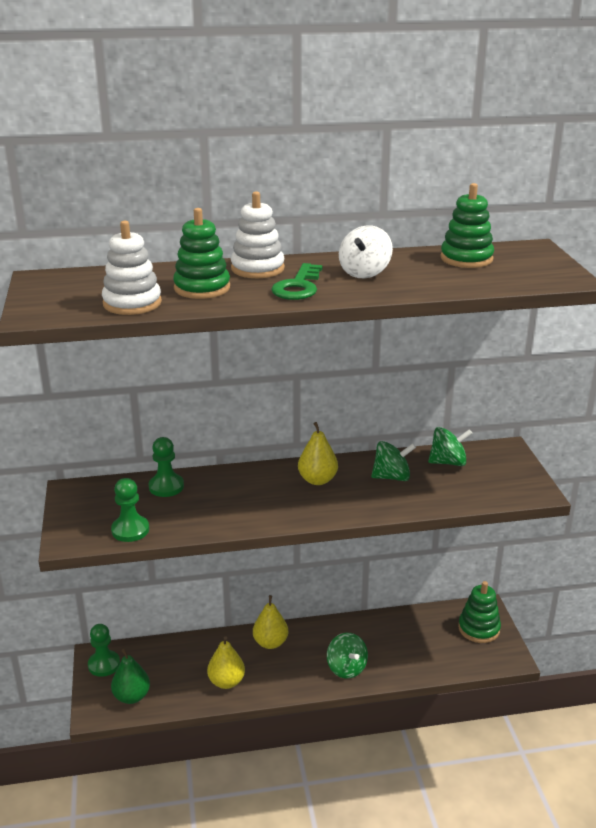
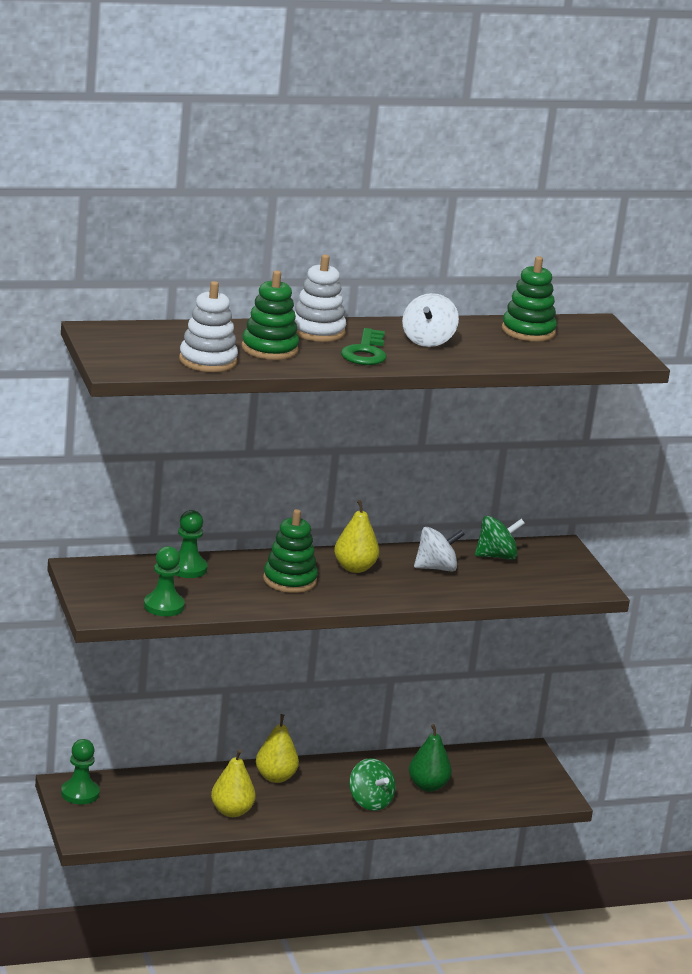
camera: 10 degrees left, 5 degrees down
green pear [111,649,150,704] -> green pear moved to [409,724,452,792]
green spinning top [371,441,416,481] -> white spinning top [414,527,465,572]
green stacking toy [458,581,501,643] -> green stacking toy moved to [263,509,318,593]

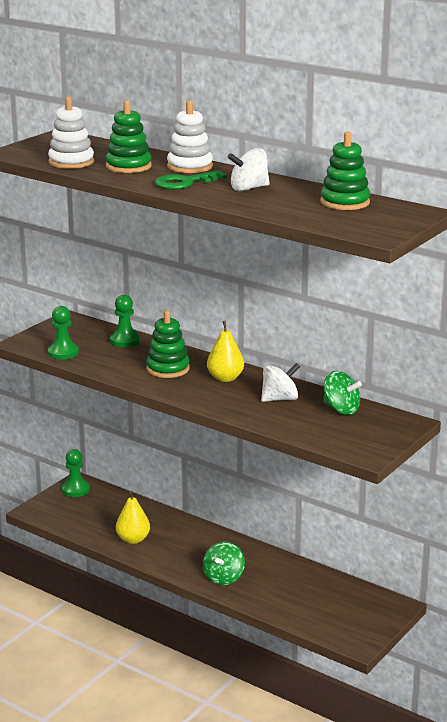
camera: 55 degrees right, 0 degrees up
yellow pear [256,714,299,783] -> none
green pear [409,724,452,792] -> none
white spinning top [414,527,465,572] -> white spinning top turned 60 degrees counterclockwise [261,363,300,402]

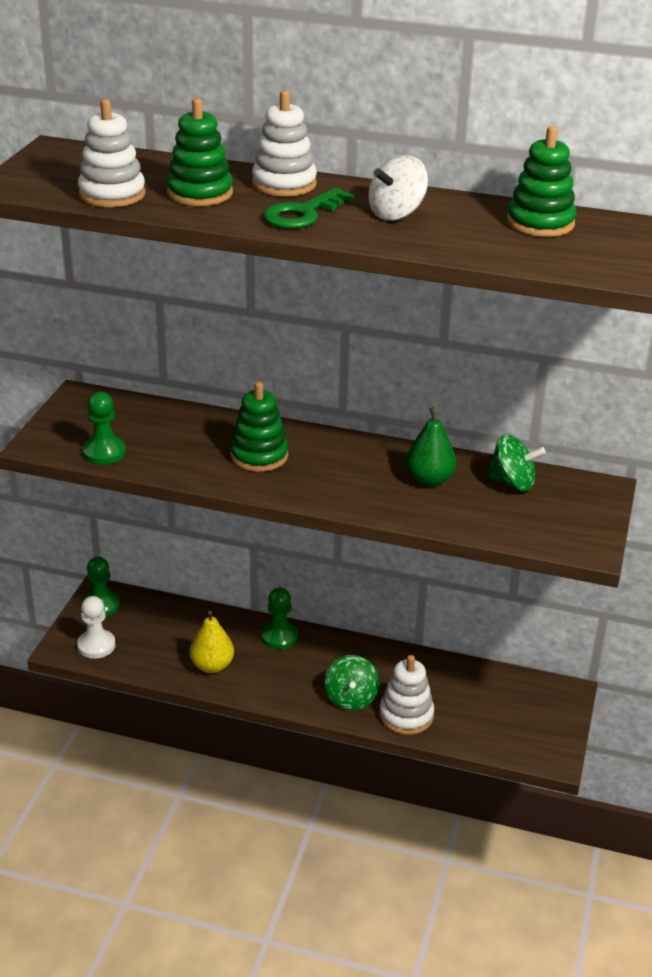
camera: 20 degrees left, 10 degrees up
green pawn [110,295,140,347] -> green pawn moved to [261,588,298,649]
yellow pear [207,321,244,382] -> none
white spinning top [261,363,300,402] -> green pear [406,407,456,487]
none -> white pawn [77,596,115,659]
none -> white stacking toy [380,655,434,735]

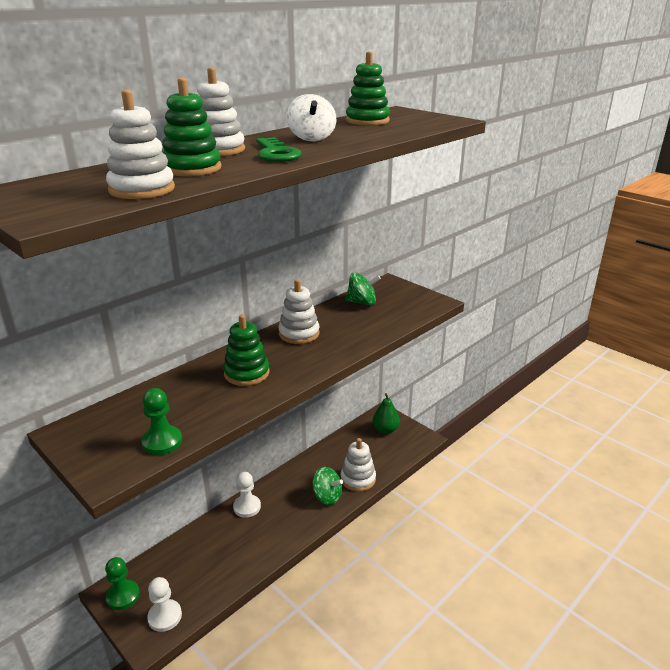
camera: 60 degrees left, 5 degrees down
yellow pear [189,611,234,673] -> none
green pawn [261,588,298,649] -> white pawn [233,472,261,518]
green pear [406,407,456,487] -> green pear moved to [373,393,400,434]
green spinning top [487,435,546,491] -> green spinning top turned 45 degrees clockwise [345,273,381,305]
none -> white stacking toy [278,279,320,344]

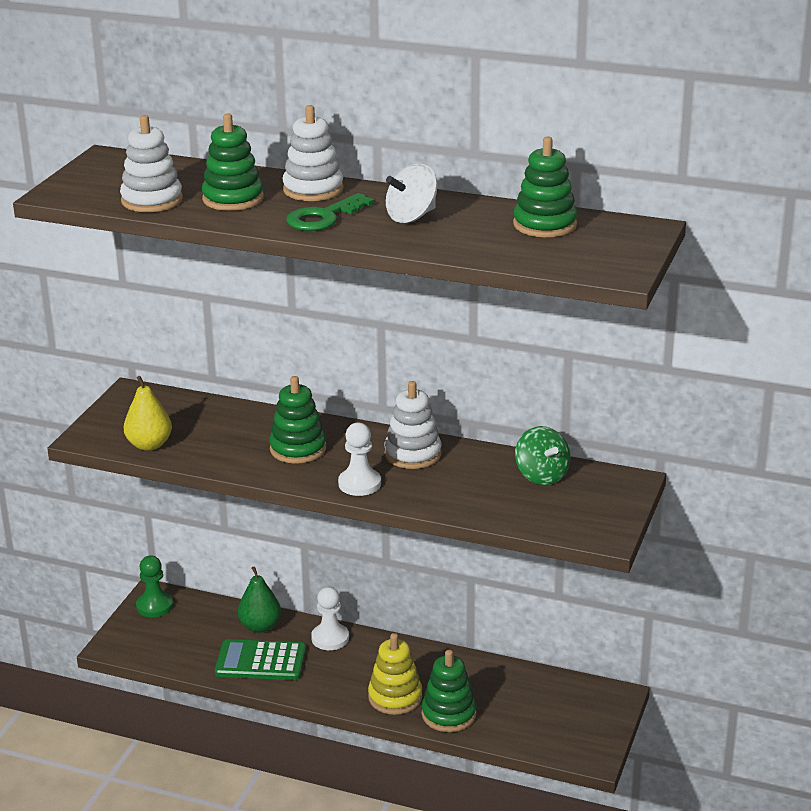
camera: 65 degrees right, 0 degrees up
green pawn [142,388,182,455] -> yellow pear [124,376,172,451]
white pawn [147,577,182,632] -> white pawn moved to [338,422,381,496]
green spinning top [313,467,343,505] -> yellow stacking toy [368,633,422,715]
white stacking toy [341,438,376,492] -> green stacking toy [422,650,476,732]
green pear [373,393,400,434] -> green pear moved to [238,566,281,633]
none -> green calculator [215,639,306,680]

